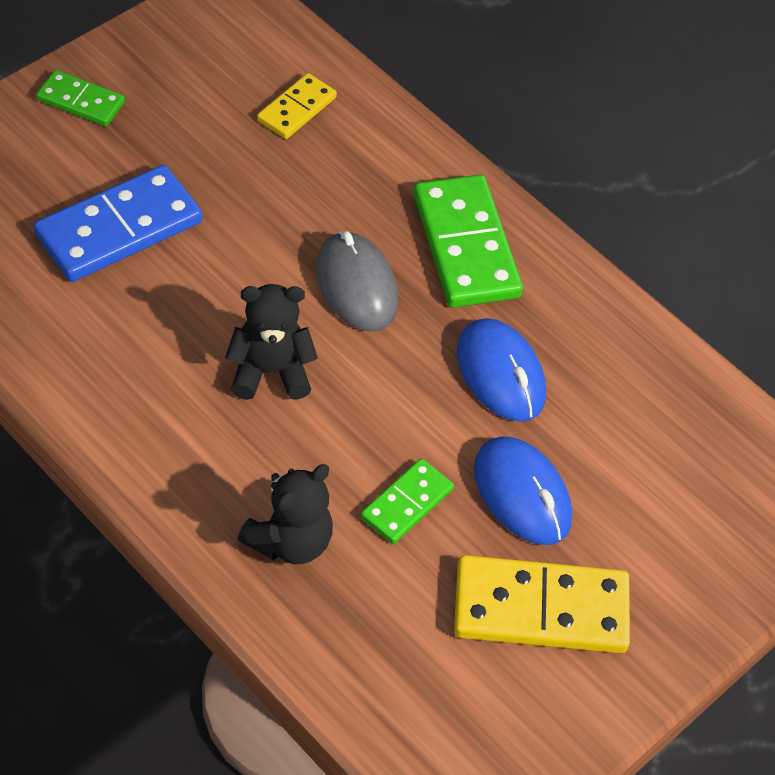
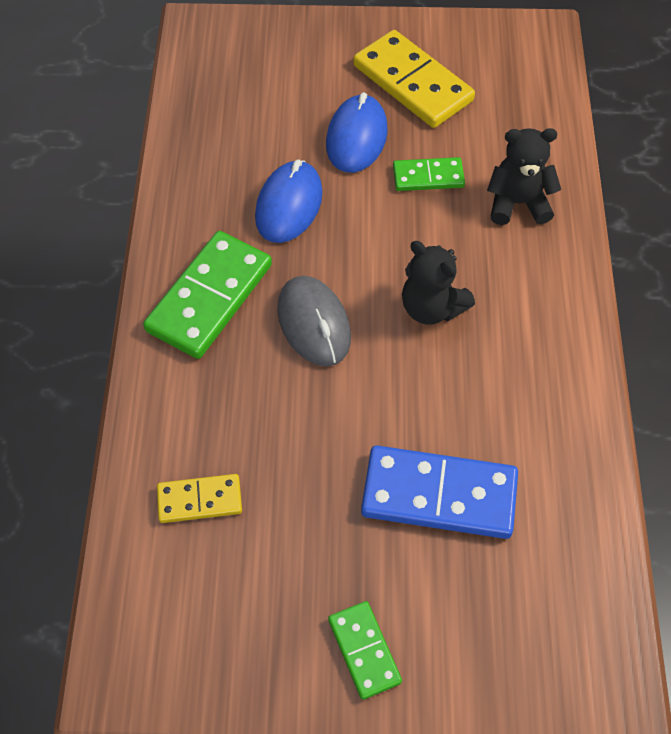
camera: 130 degrees left, 5 degrees up
grey mouse [316,231,399,332] -> grey mouse turned 45 degrees counterclockwise [277,276,351,366]

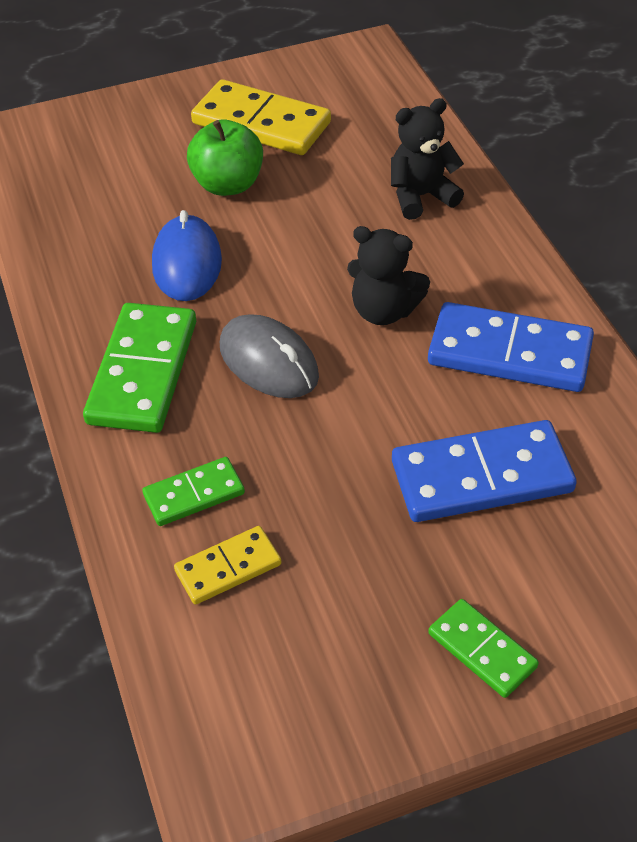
camera: 20 degrees left, 10 degrees down
blue mouse [326,92,388,173] -> green apple [187,119,263,196]
green domino [393,157,465,191] -> green domino moved to [142,457,245,526]
none -> blue domino [428,302,594,392]

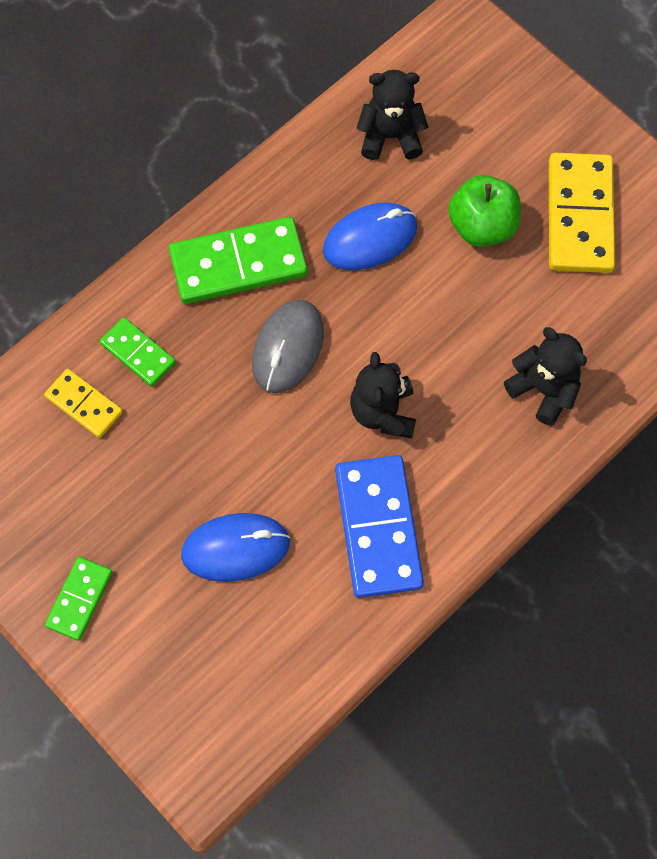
camera: 65 degrees right, 20 degrees up
blue domino [392,420,577,522] -> blue mouse [181,513,290,582]
none -> black teddy bear [357,70,429,160]

